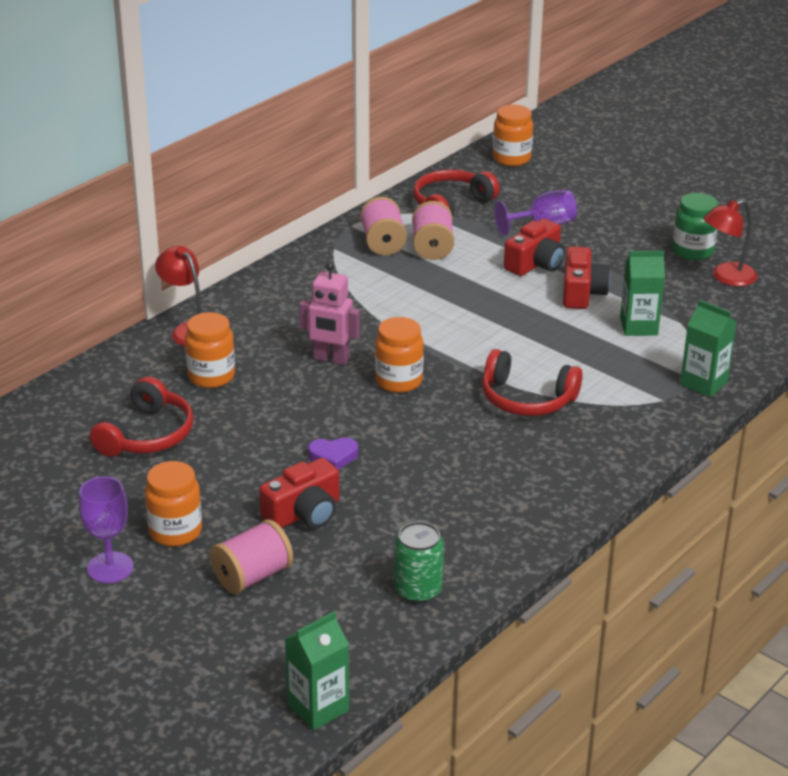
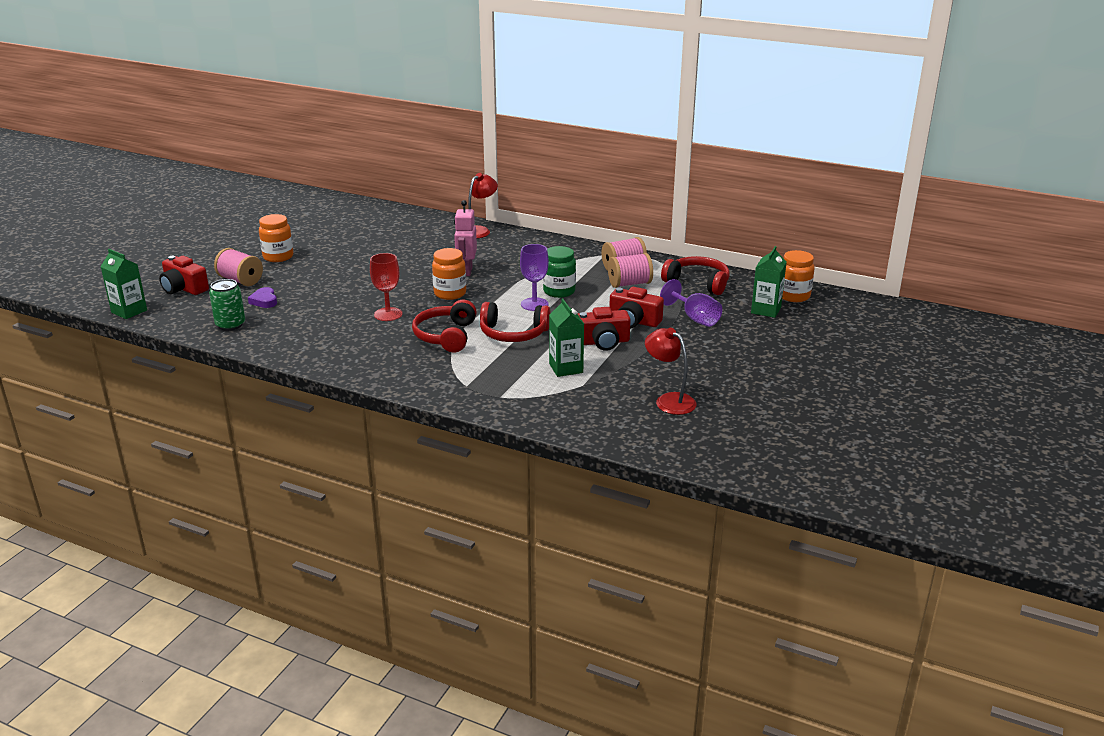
camera: 75 degrees right, 5 degrees down
purple goblet [79,476,133,583] -> purple goblet moved to [520,244,549,311]
red headphones [90,376,194,457] -> red headphones moved to [480,302,551,342]
orange jar [185,312,235,388] -> none
red camera [259,458,339,528] -> red camera moved to [159,256,209,295]
purple heart [308,437,358,470] -> purple heart moved to [248,287,277,308]
green jar [672,193,718,260] -> green jar moved to [543,246,576,298]
green carton [680,300,737,397] -> green carton moved to [751,246,787,318]
none -> red goblet [370,253,403,321]

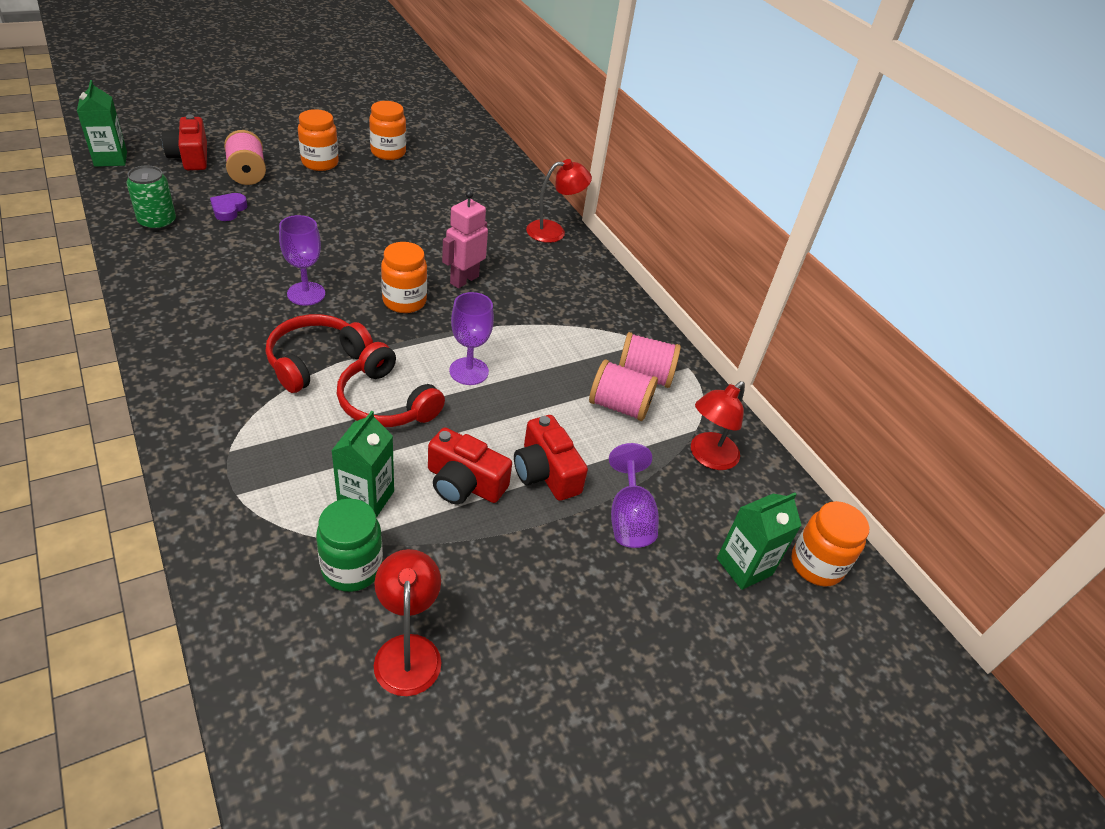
camera: 30 degrees right, 15 degrees up
red goblet [370,253,403,321] -> purple goblet [279,215,325,306]
green jar [543,246,576,298] -> green jar moved to [316,498,383,592]
red headphones [661,256,730,295] -> red lamp [691,381,745,470]
none -> orange jar [369,101,406,160]

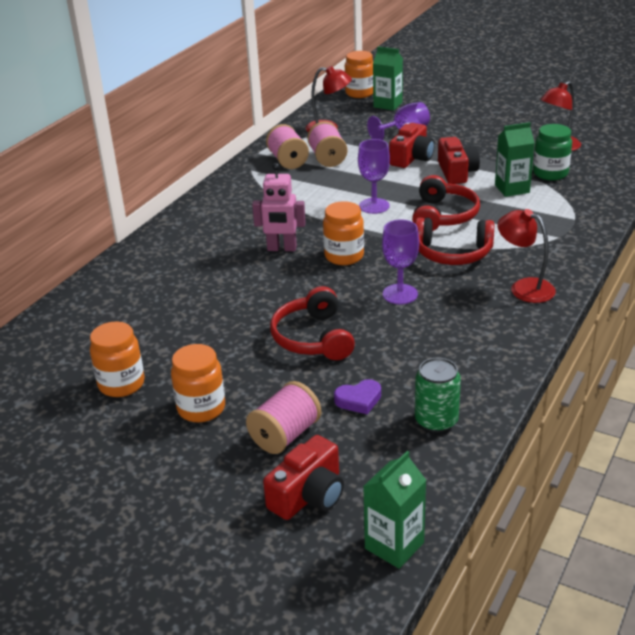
camera: 115 degrees left, 10 degrees down
red lamp [526,159,592,243] -> red lamp moved to [497,209,556,303]
none -> red headphones [270,286,355,360]

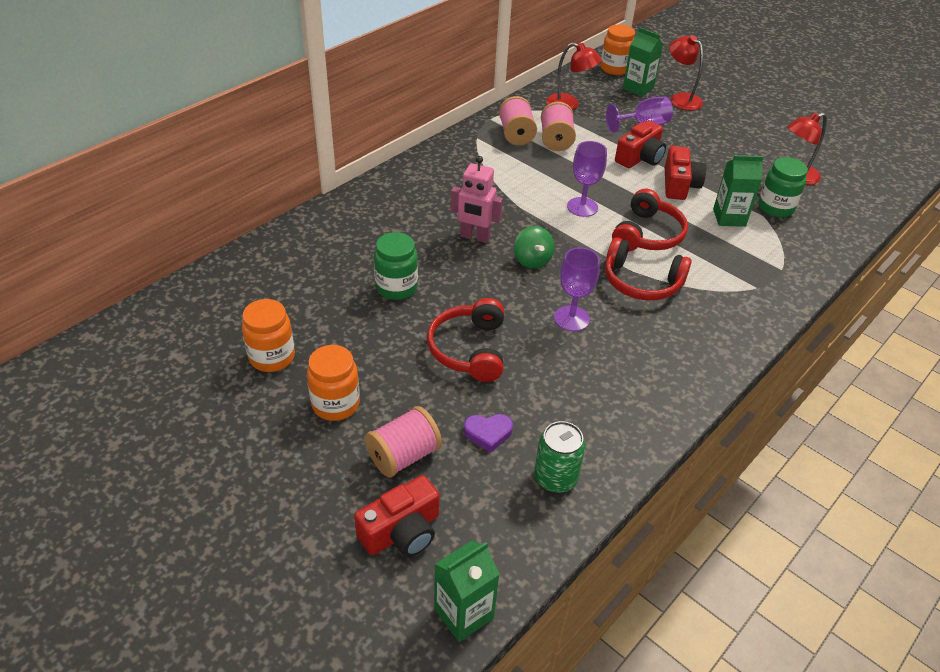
camera: 10 degrees right, 10 degrees up
orange jar [323,201,364,265] -> green spinning top [514,226,554,269]
red lamp [497,209,556,303] -> red lamp moved to [669,35,703,110]
none -> green jar [374,232,418,300]

